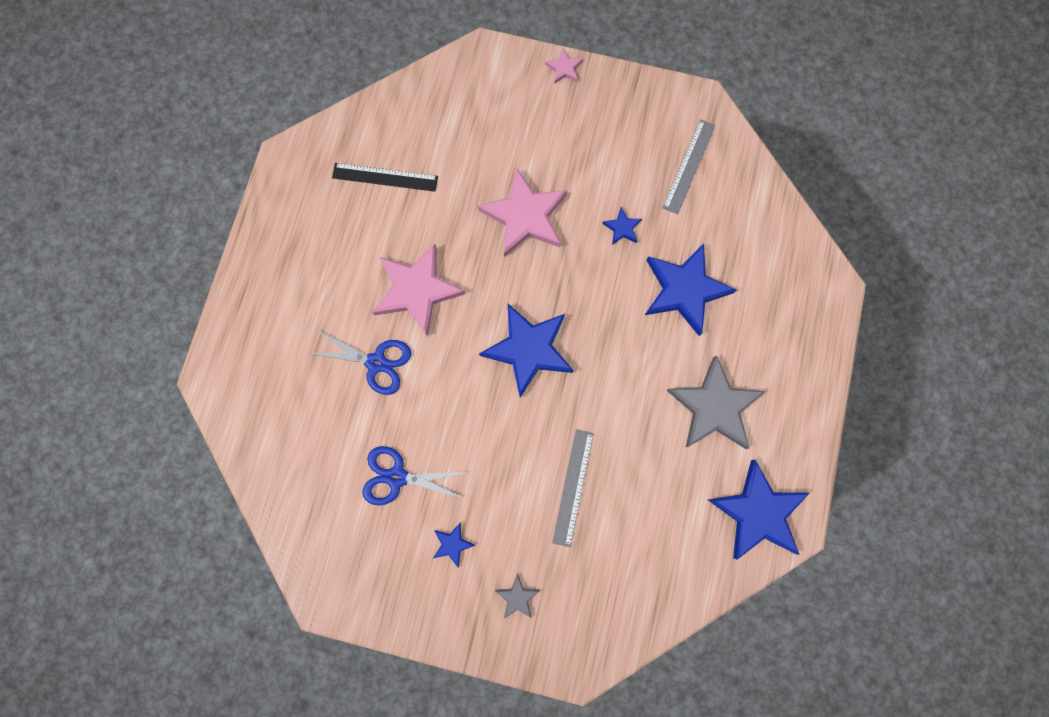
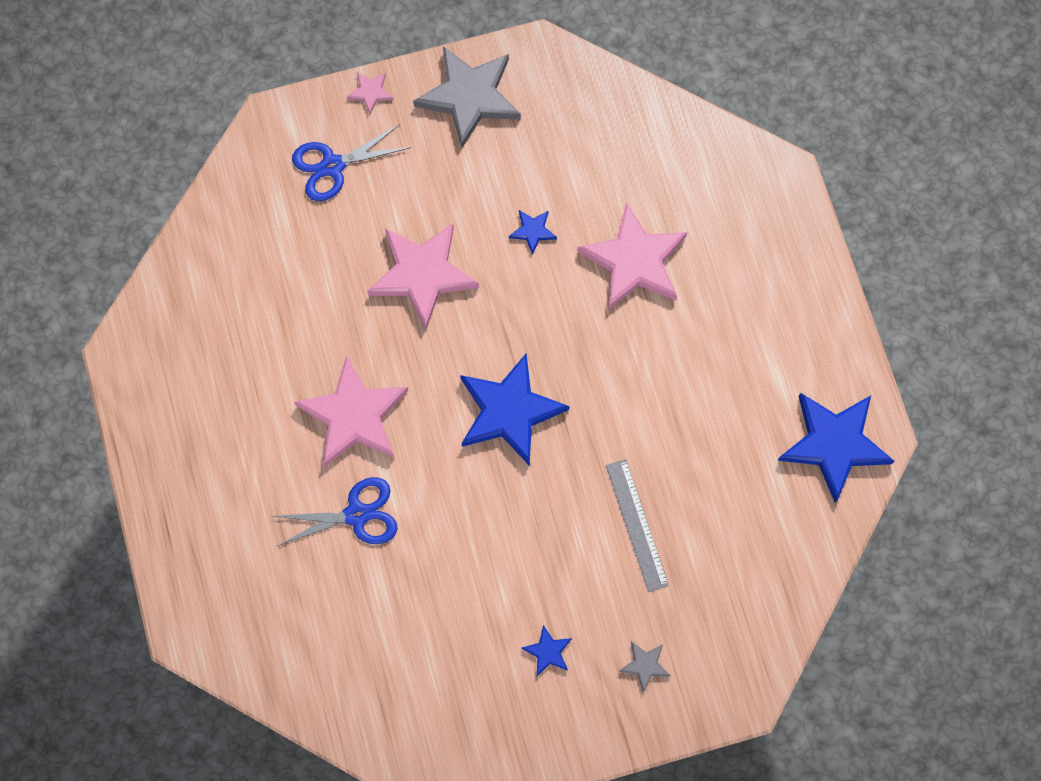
camera: 30 degrees left, 5 degrees down
black ruler [332,163,438,192] -> none
blue scissors [362,446,468,505] -> blue scissors moved to [292,124,411,201]
blue star [645,243,737,336] -> pink star [577,203,687,310]
grey ruler [662,119,716,214] -> none
grey star [666,355,766,449] -> grey star moved to [413,46,521,148]

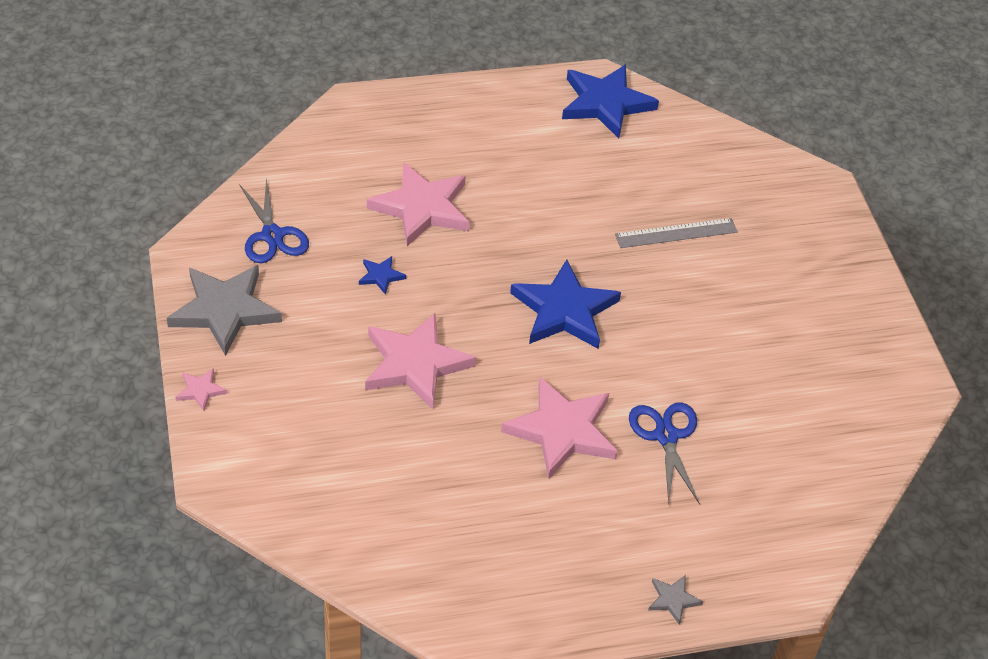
camera: 90 degrees left, 25 degrees down
blue scissors [292,124,411,201] -> blue scissors moved to [239,178,309,263]
blue star [521,625,572,676] -> none
grey star [619,641,671,692] -> grey star moved to [648,575,703,625]

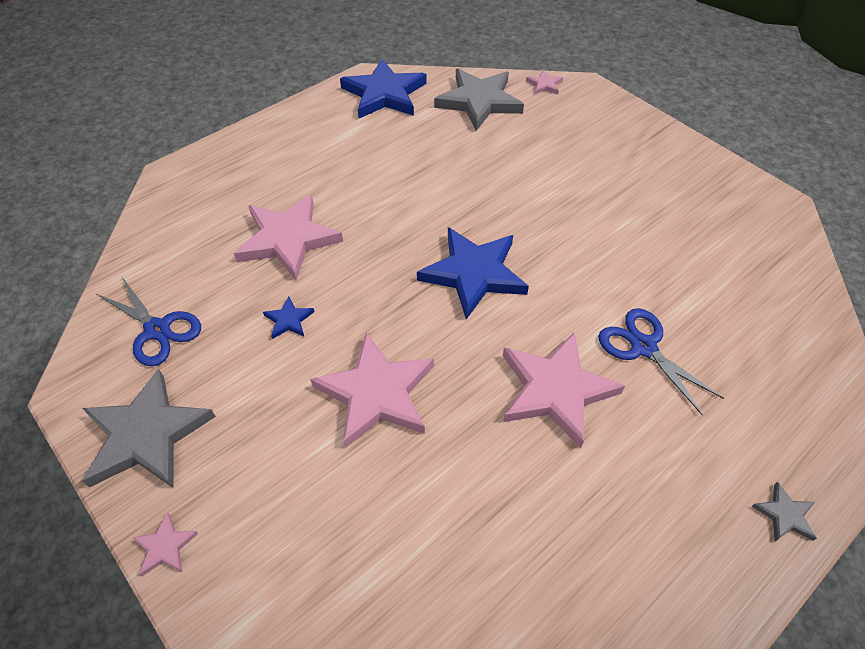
camera: 25 degrees left, 5 degrees up
grey ruler [615,218,738,248] -> none
none -> grey star [434,69,524,131]
none -> pink star [526,69,564,94]

